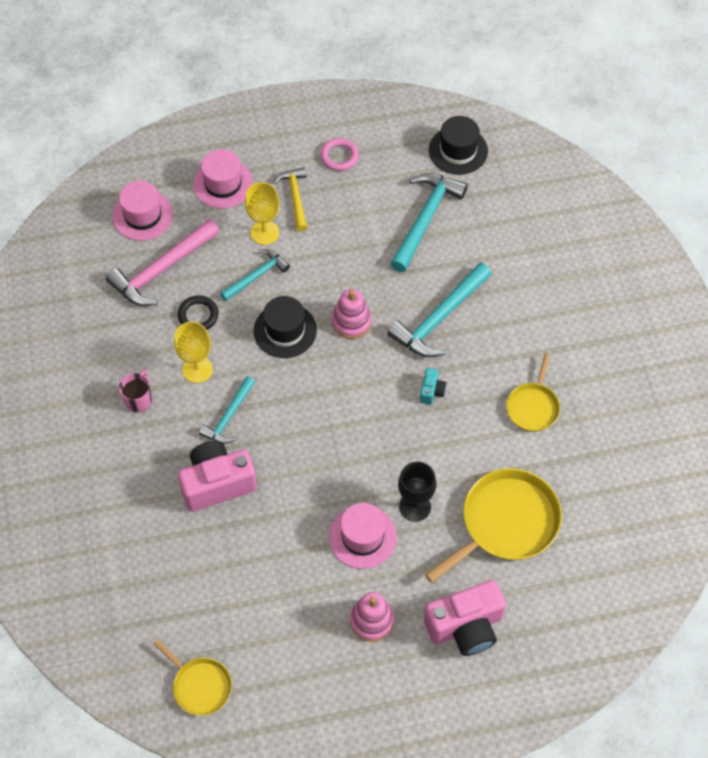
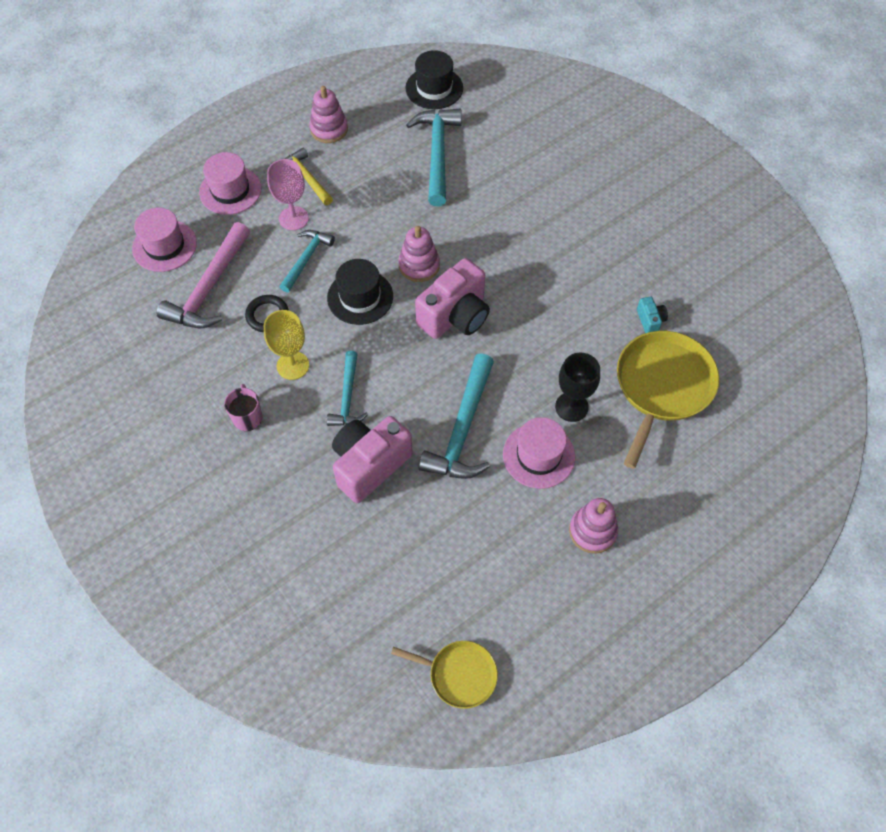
camera: 25 degrees left, 0 degrees up
yellow goblet [245,182,280,245] -> pink goblet [267,159,309,230]
pink ring [320,138,359,171] -> pink stacking toy [309,86,348,143]
turquoise hammer [387,262,491,357] -> turquoise hammer moved to [419,353,494,479]
turquoise camera [420,368,446,405] -> turquoise camera moved to [637,297,668,333]
pink camera [424,580,506,656] -> pink camera moved to [415,258,490,339]
yellow pan [506,353,560,432] -> none

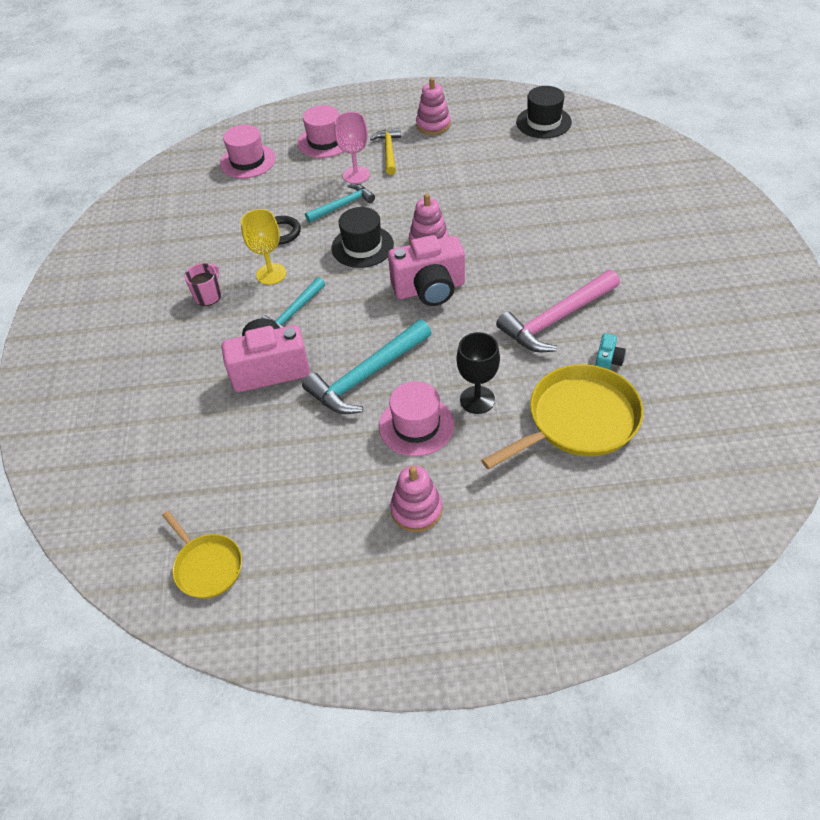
camera: 35 degrees right, 10 degrees down
pink hammer [157,222,250,328] -> pink hammer moved to [496,270,620,353]
turquoise hammer [406,109,462,206] -> none

